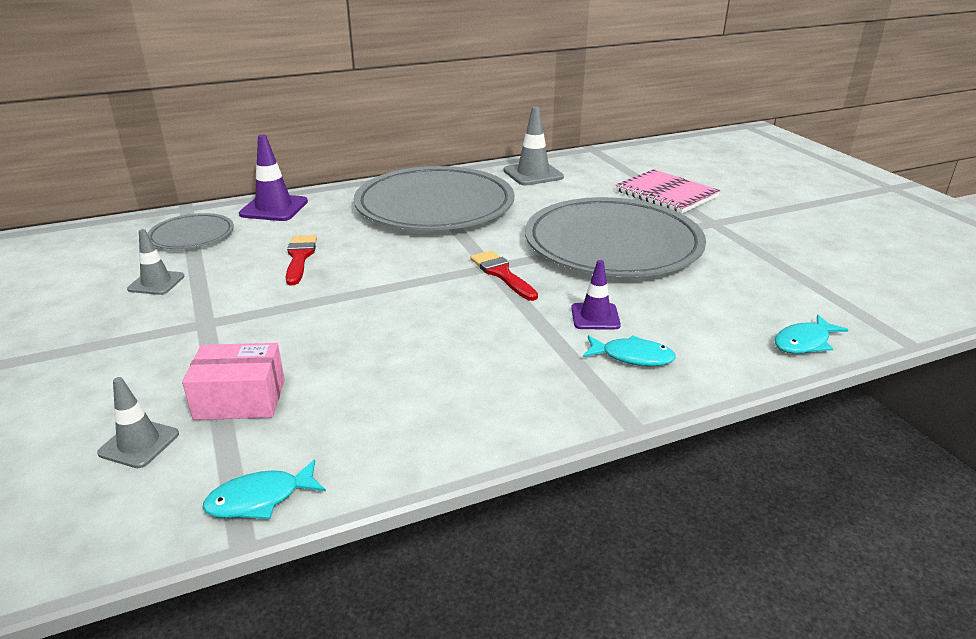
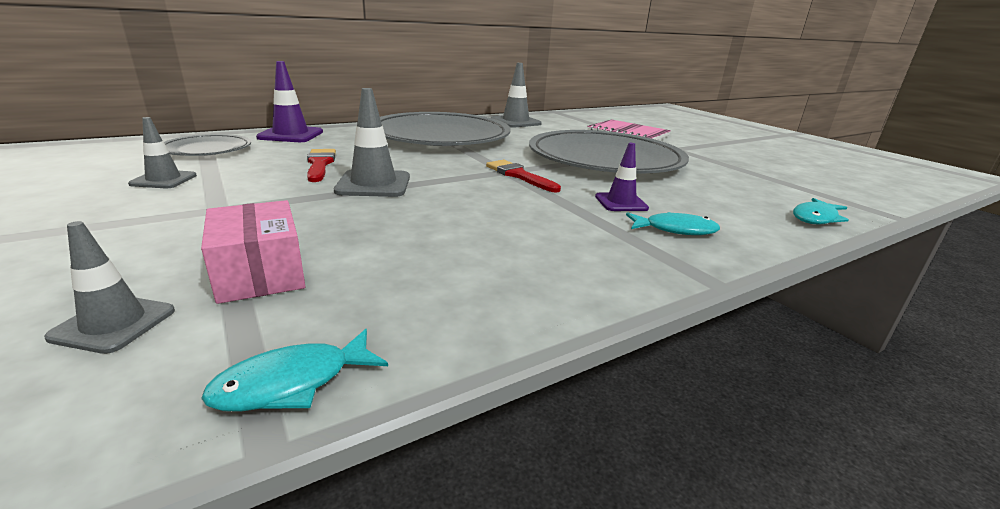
camera: 10 degrees left, 5 degrees down
pink box [182,343,285,420] -> pink box turned 75 degrees clockwise [201,200,306,304]
none -> grey traffic cone [334,88,410,197]

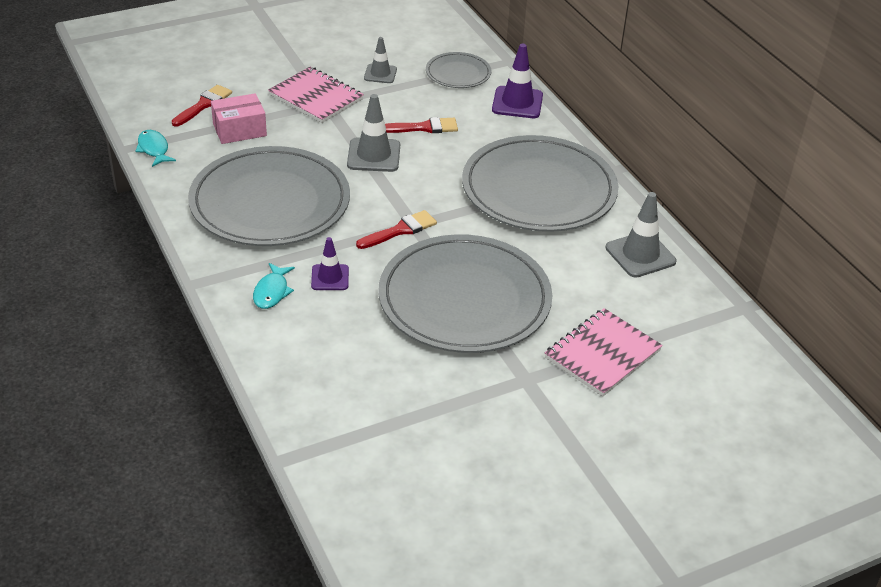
camera: 95 degrees right, 15 degrees up
grey traffic cone [44,221,175,354] -> red brush [172,85,232,126]
turquoise fish [793,198,849,224] -> none
none -> grey plate [188,146,350,246]
none -> pink notebook [268,67,364,123]

